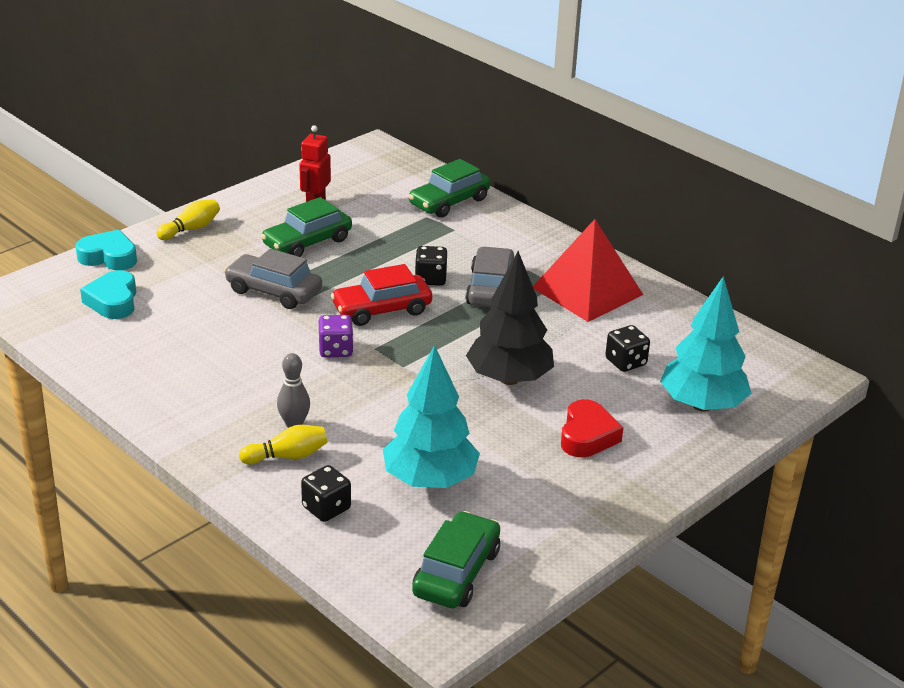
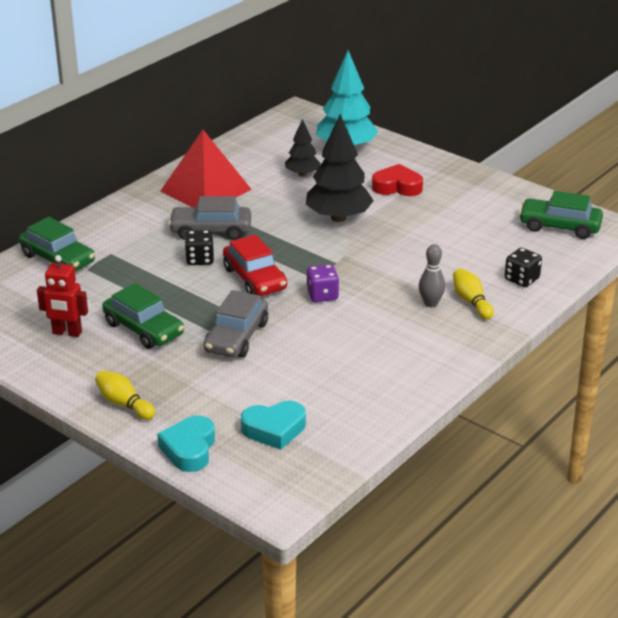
camera: 95 degrees left, 0 degrees up
turquoise tree [383,345,480,488] -> none
black dice [605,325,650,372] -> black tree [285,119,321,176]

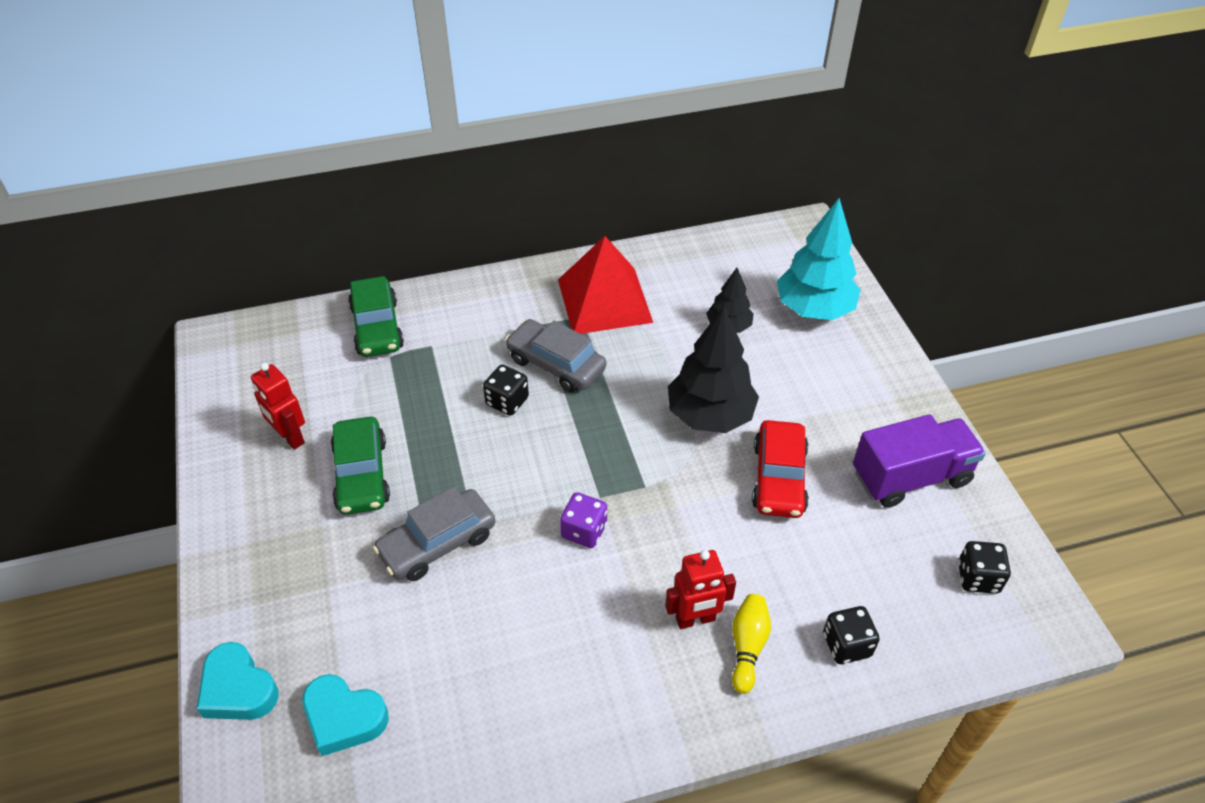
camera: 35 degrees right, 15 degrees up
yellow bowling pin [95,370,155,420] -> none
turquoise heart [157,416,215,472] -> turquoise heart turned 90 degrees counterclockwise [197,642,279,720]
red car [223,235,287,296] -> red car moved to [752,420,809,518]
red heart [372,164,423,196] -> none
grey bowling pin [419,244,445,307] -> red robot [665,550,736,629]
green car [519,191,603,239] -> black dice [958,541,1011,594]
none -> purple truck [853,414,986,508]

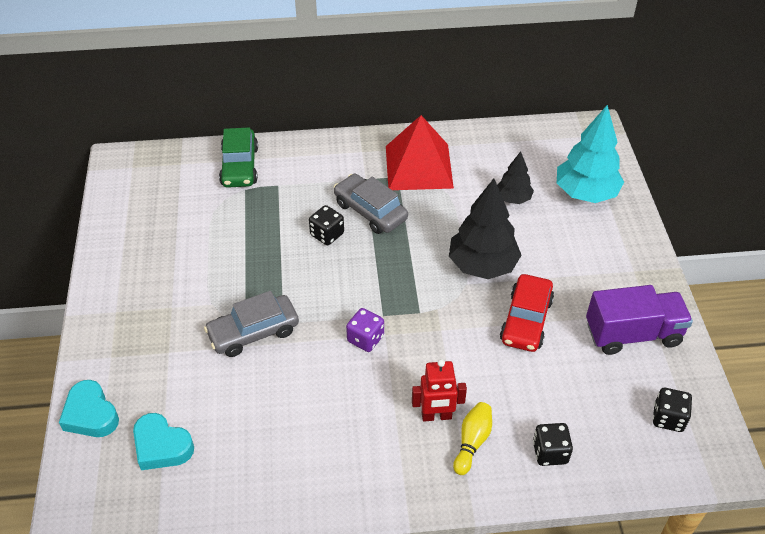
camera: 10 degrees right, 0 degrees up
red robot [251,363,305,450] -> none
green car [331,417,390,515] -> none

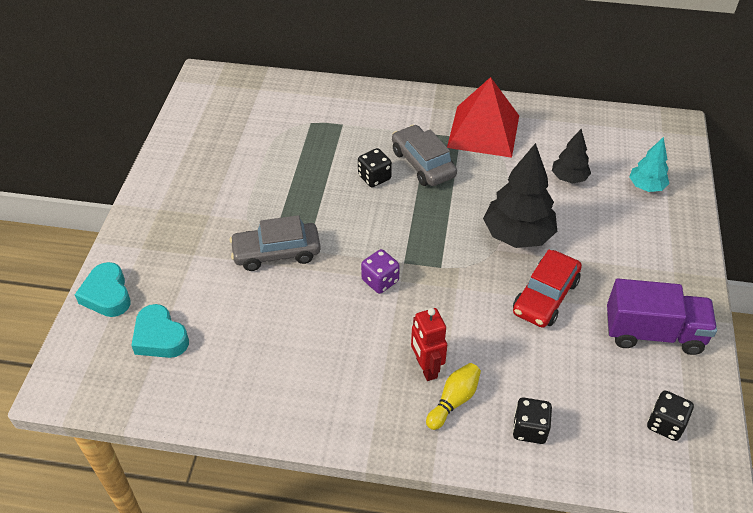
camera: 15 degrees right, 0 degrees up
green car [219,127,258,188] -> none
red robot [412,359,467,421] -> red robot turned 60 degrees clockwise [411,308,447,381]
turquoise tree [557,105,624,203] -> turquoise tree [629,137,669,192], size x0.56

